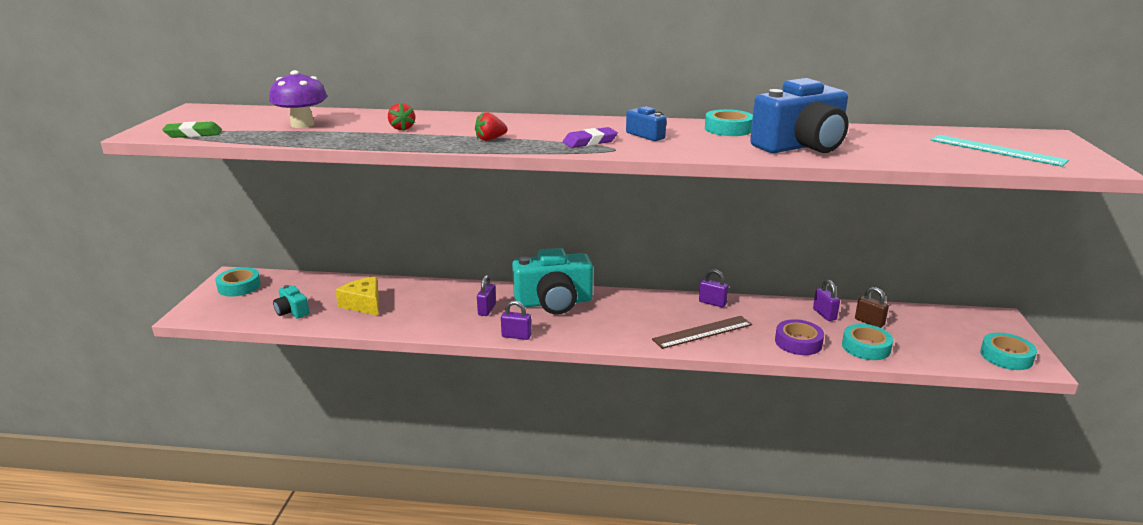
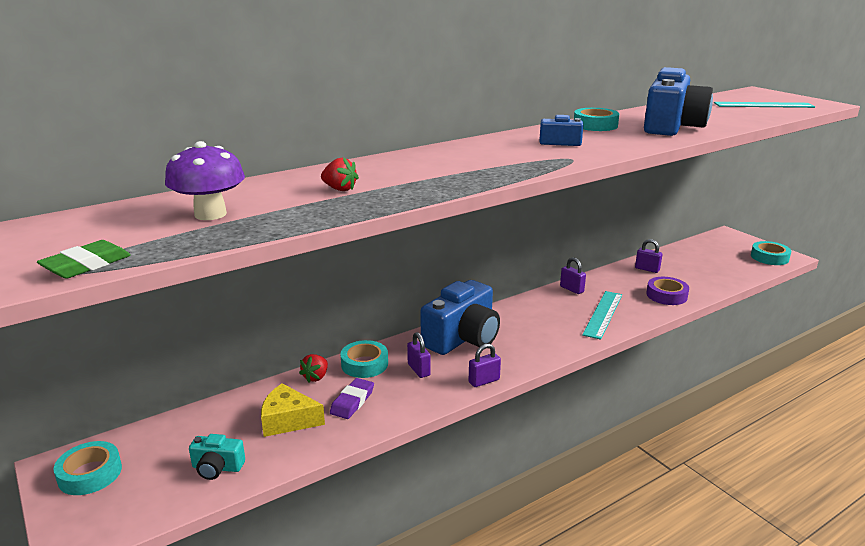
camera: 40 degrees left, 0 degrees up
red strawberry [475,112,508,141] -> red strawberry moved to [299,354,328,382]
turquoise camera [512,248,593,315] -> blue camera [420,280,500,355]
purple eraser [563,127,618,148] -> purple eraser moved to [330,378,374,419]
brown ruler [652,316,752,349] -> turquoise ruler [582,291,622,340]
purple padlock [699,269,729,308] -> purple padlock turned 60 degrees clockwise [560,257,586,294]
turquoise tape [842,324,893,360] -> turquoise tape moved to [340,340,388,378]
brown padlock [855,287,889,328] -> none

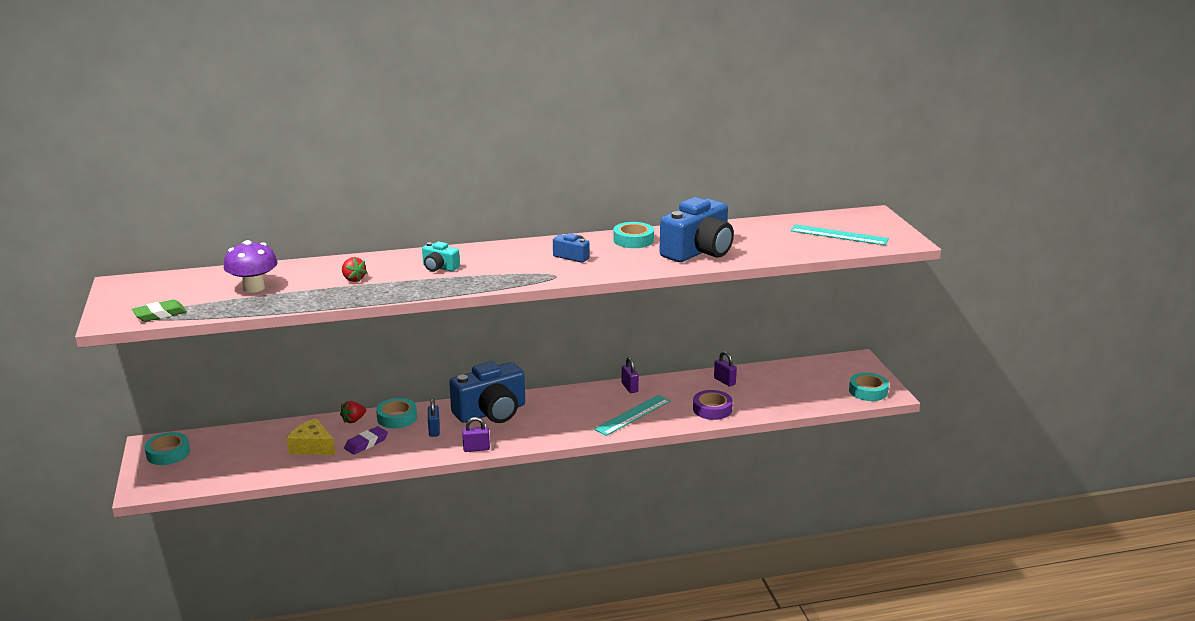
camera: 20 degrees right, 0 degrees up
turquoise camera [189,434,245,480] -> turquoise camera moved to [422,242,460,272]
purple padlock [407,332,431,378] -> blue padlock [428,398,440,437]

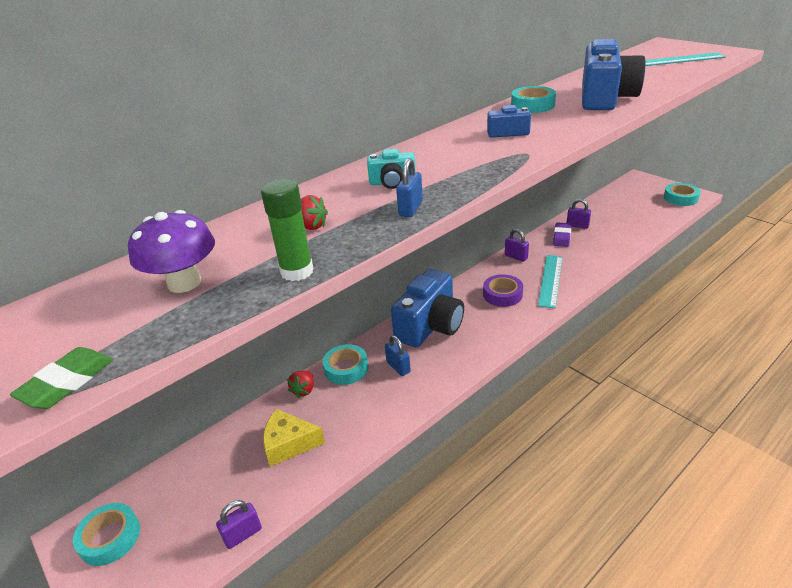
camera: 25 degrees left, 10 degrees up
purple eraser [344,426,388,455] -> purple eraser moved to [553,222,571,247]
purple padlock [462,417,490,452] -> purple padlock moved to [216,500,262,549]
purple tape [693,390,733,420] -> purple tape moved to [483,274,523,307]
none -> green glue stick [261,179,314,281]
none -> blue padlock [396,158,423,217]

